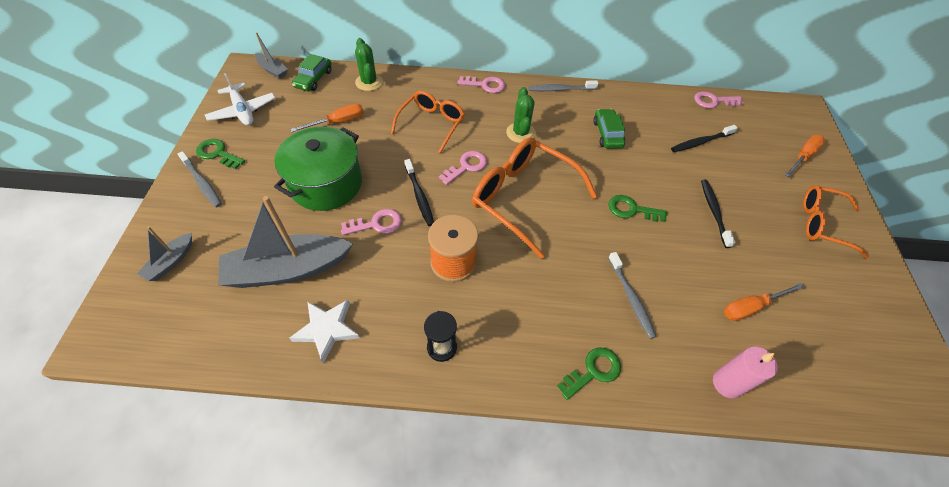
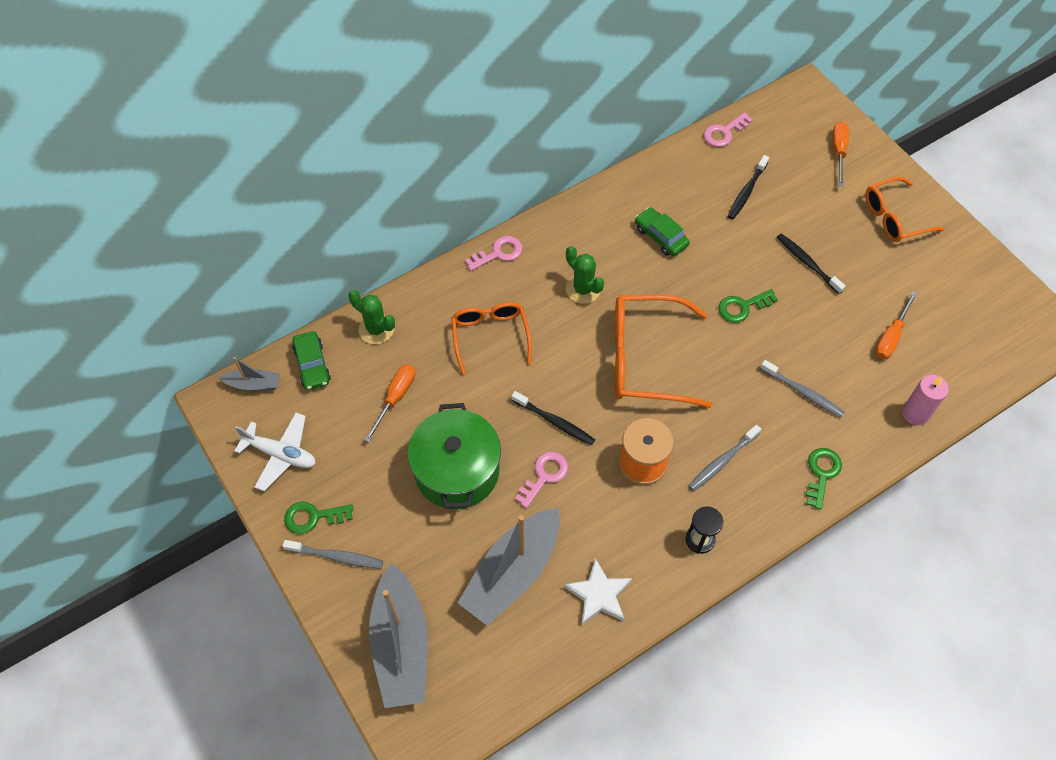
camera: 35 degrees left, 5 degrees up
grey boat [137,226,192,281] -> grey boat [369,563,428,708], size x2.08
pink key [439,151,487,185] -> none
grey toothbrush [529,80,598,91] -> grey toothbrush moved to [689,425,761,491]

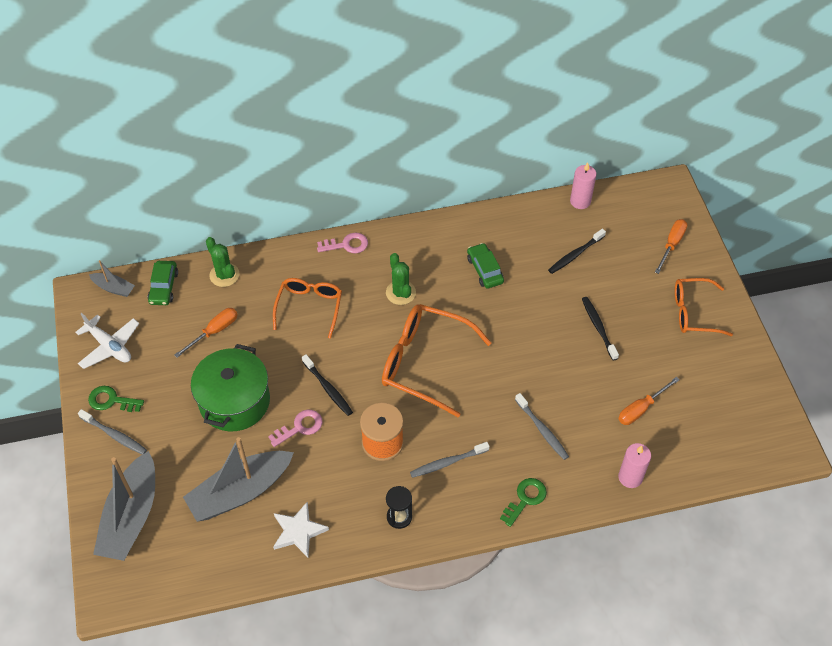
camera: 20 degrees right, 5 degrees down
pink key [704,112,753,147] -> pink candle [570,162,596,209]
green key [718,289,778,323] -> none

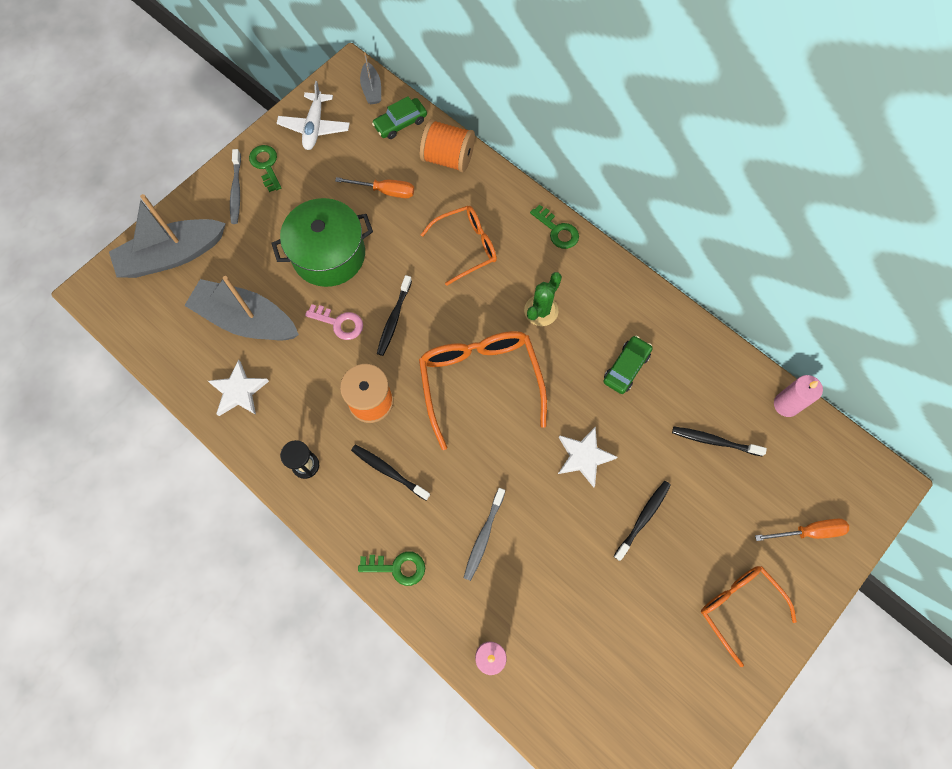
camera: 55 degrees right, 15 degrees up
green cactus [206,237,240,287] -> orange spool [420,119,475,173]
pink key [317,233,368,253] -> green key [530,205,579,249]
grey toothbrush [410,442,490,478] -> black toothbrush [351,444,430,500]
orange screwdriver [619,377,680,425] -> none
none -> white star [558,426,617,487]

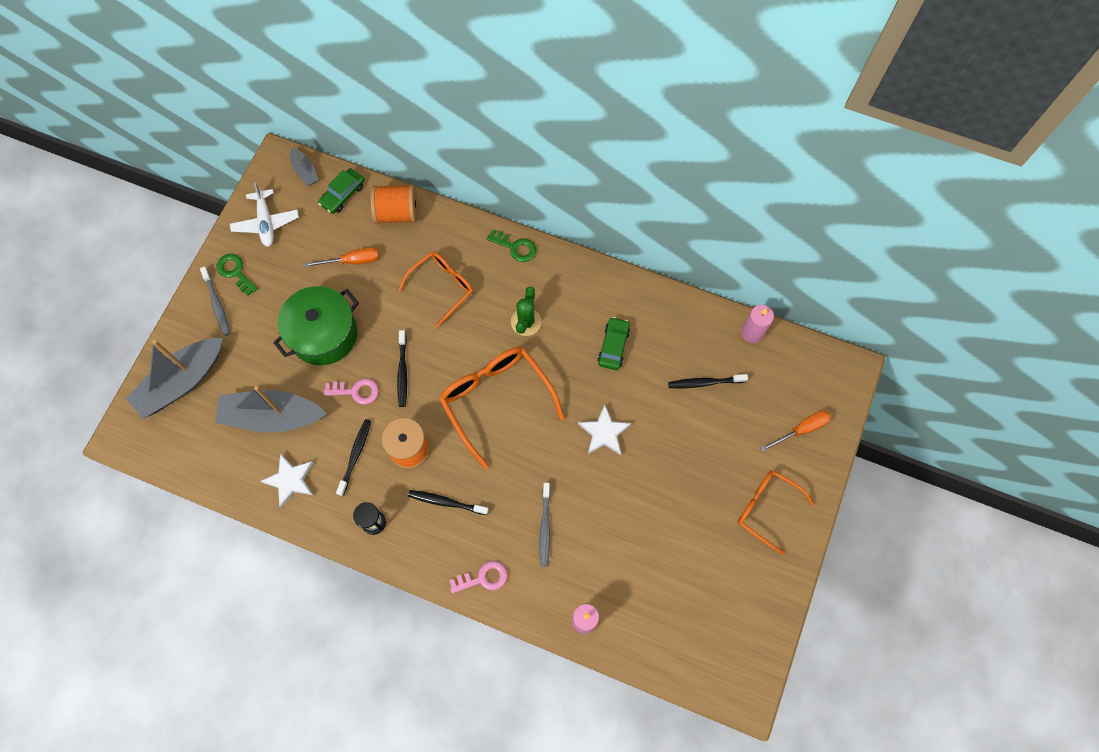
camera: 20 degrees left, 0 degrees up
green key [358,552,425,586] -> pink key [449,561,507,594]
black toothbrush [614,481,671,561] -> black toothbrush moved to [336,419,371,496]

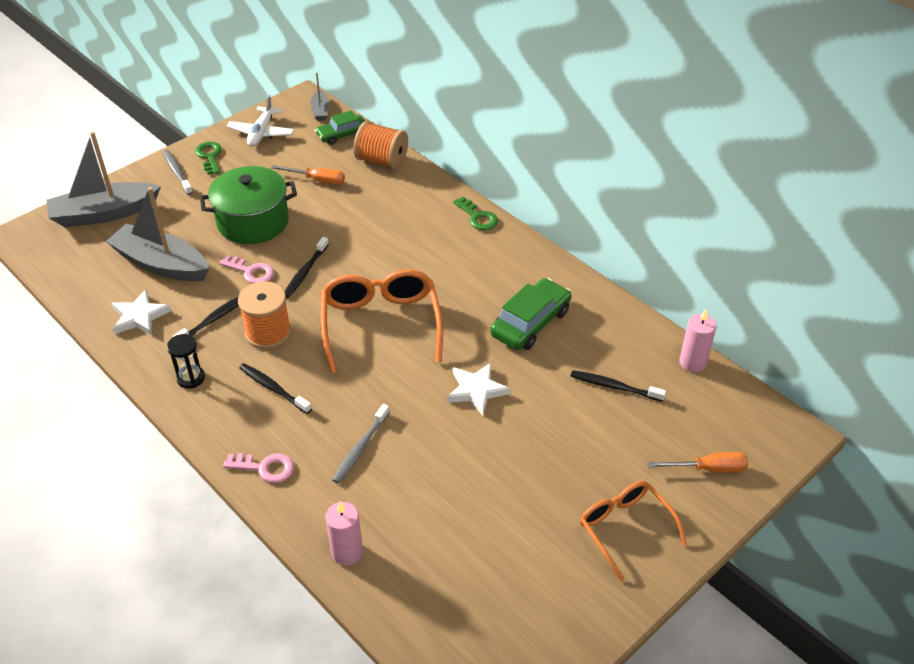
camera: 25 degrees right, 25 degrees down
grey toothbrush [200,266,230,336] -> grey toothbrush turned 150 degrees clockwise [163,150,193,195]
orange glasses [399,252,473,327] -> none
green cactus [511,287,542,336] -> none
green car [598,317,630,370] -> green car [490,278,572,350], size x1.53

